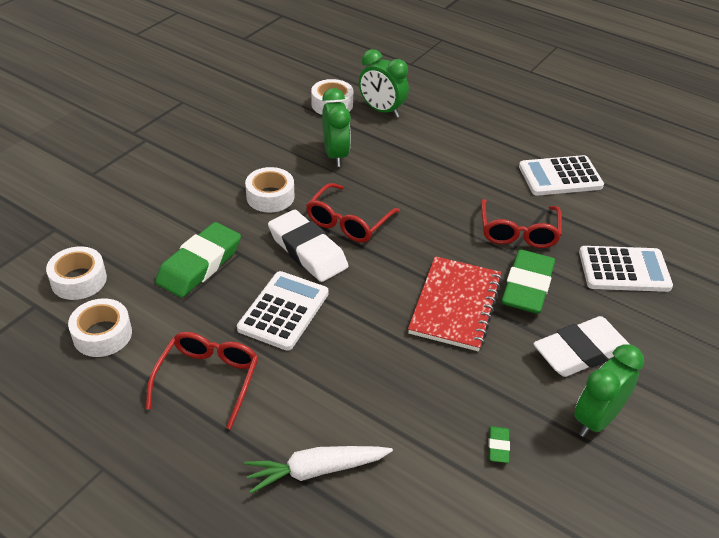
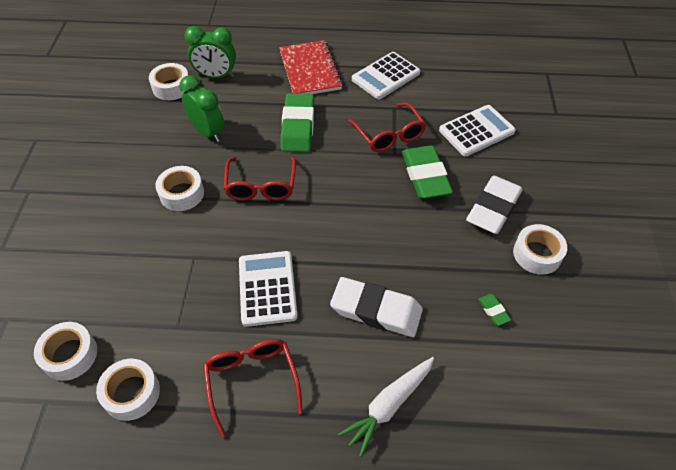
camera: 30 degrees left, 10 degrees up
green eraser [155,222,241,298] -> green eraser moved to [280,93,314,152]
white eraser [268,210,348,282] -> white eraser moved to [330,277,423,337]
red notebook [408,256,502,351] -> red notebook moved to [279,40,343,94]
green clock [574,344,644,437] -> white tape [513,224,567,275]

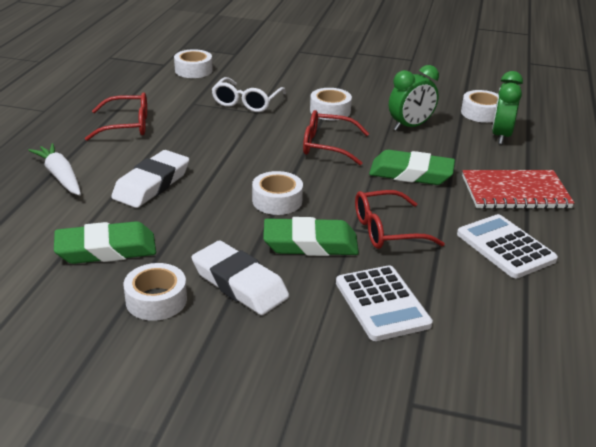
camera: 100 degrees right, 20 degrees down
white tape [96,359,160,421] -> white tape moved to [252,171,303,215]
white calculator [239,251,298,327] -> none
green eraser [478,294,511,326] -> green eraser [54,221,156,264], size x2.39
none -> white glasses [211,77,286,112]

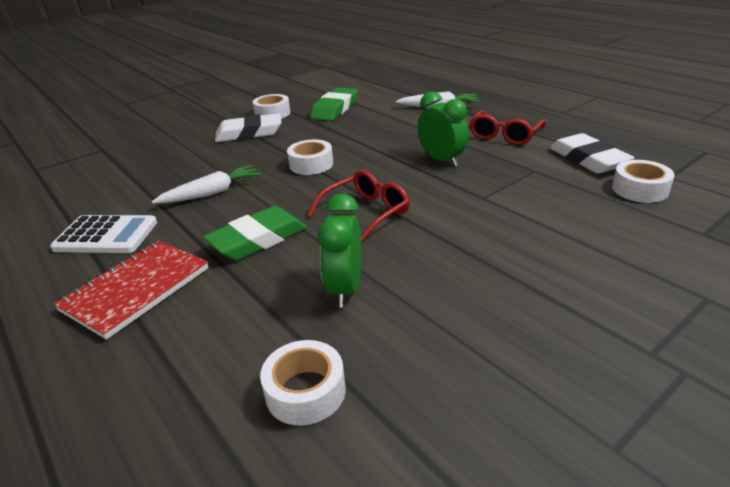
camera: 130 degrees right, 0 degrees up
white eraser [111,150,189,208] -> white eraser moved to [550,133,635,174]
white glasses [211,77,286,112] -> none
green eraser [263,217,359,256] -> none
white tape [310,88,352,120] -> none
white calculator [336,265,433,341] -> none
red glasses [355,190,445,249] -> white carrot [152,165,261,204]
green clock [492,71,523,144] -> green clock moved to [418,91,469,167]

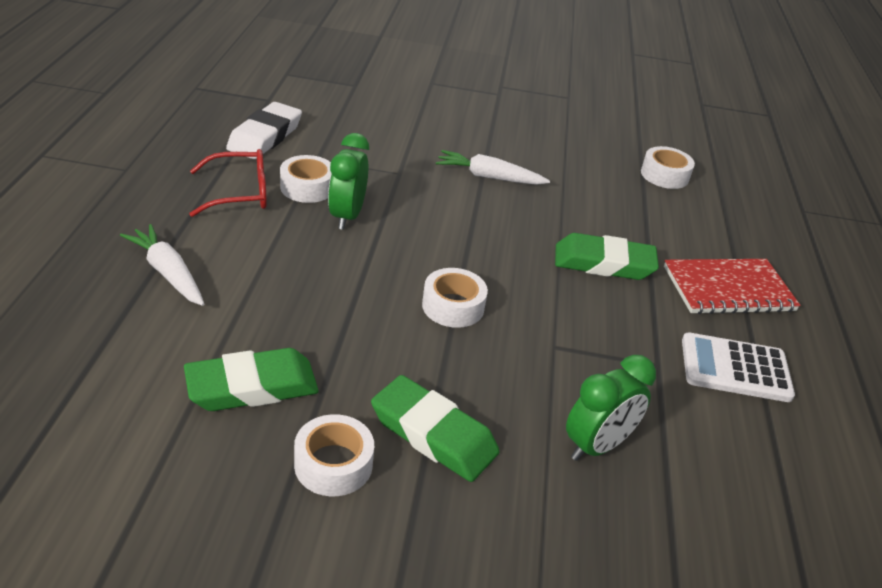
camera: 140 degrees left, 5 degrees up
white calculator [50,215,157,253] -> white calculator turned 45 degrees counterclockwise [682,333,795,402]
white carrot [152,165,261,204] -> white carrot moved to [436,150,550,185]
white eraser [215,113,281,142] -> green eraser [371,375,499,482]
red glasses [307,170,410,243] -> none
green clock [318,193,361,307] -> green clock moved to [566,355,656,461]
white tape [612,160,675,203] -> white tape moved to [280,155,331,203]

